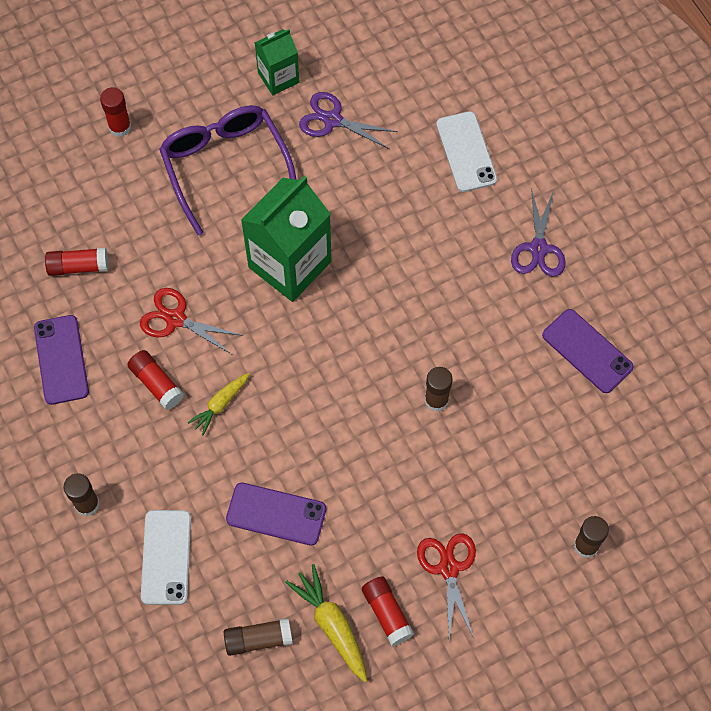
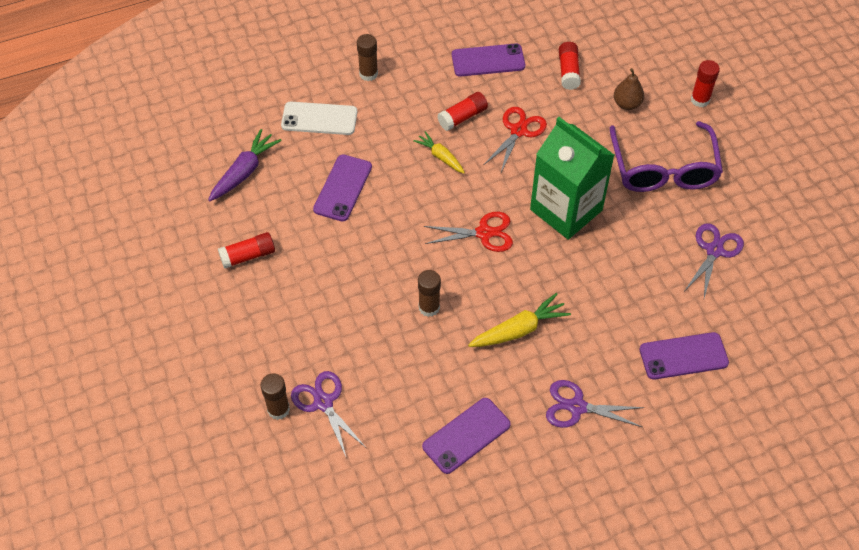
camera: 95 degrees right, 10 degrees down
purple glasses [159,105,296,235] -> purple glasses turned 105 degrees clockwise [610,121,723,192]
brown glue stick [224,618,293,656] -> purple carrot [208,129,282,201]
green carton [255,29,299,95] -> none
yellow carrot [285,564,367,682] -> yellow carrot moved to [468,293,571,347]
red scissors [417,533,476,639] -> red scissors moved to [424,212,513,252]
white phone [436,111,497,192] -> purple phone [640,332,729,380]
none -> purple scissors [291,371,366,456]
none -> brown pear [614,68,644,110]

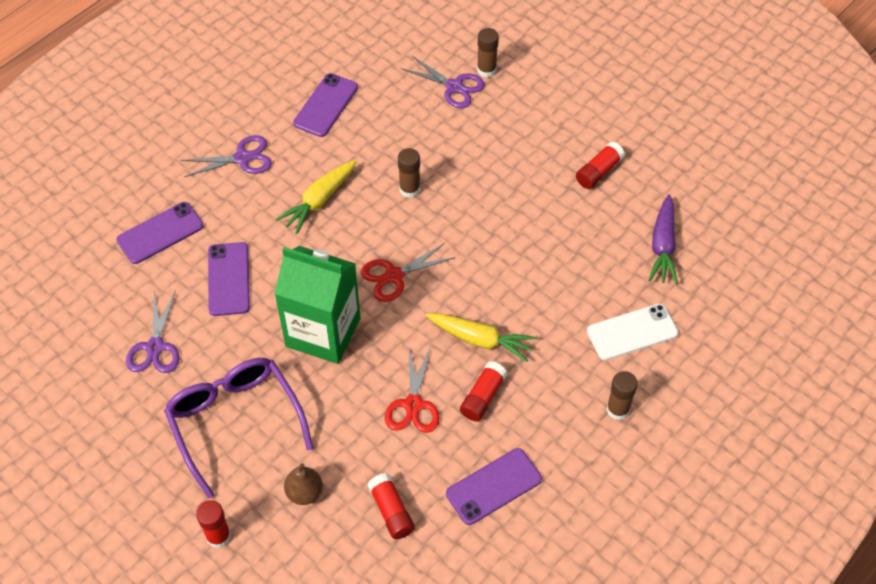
camera: 155 degrees right, 0 degrees up
purple phone [313,155,372,221] -> purple phone moved to [208,242,250,316]
yellow carrot [413,131,465,173] -> yellow carrot [426,313,537,362], size x1.52

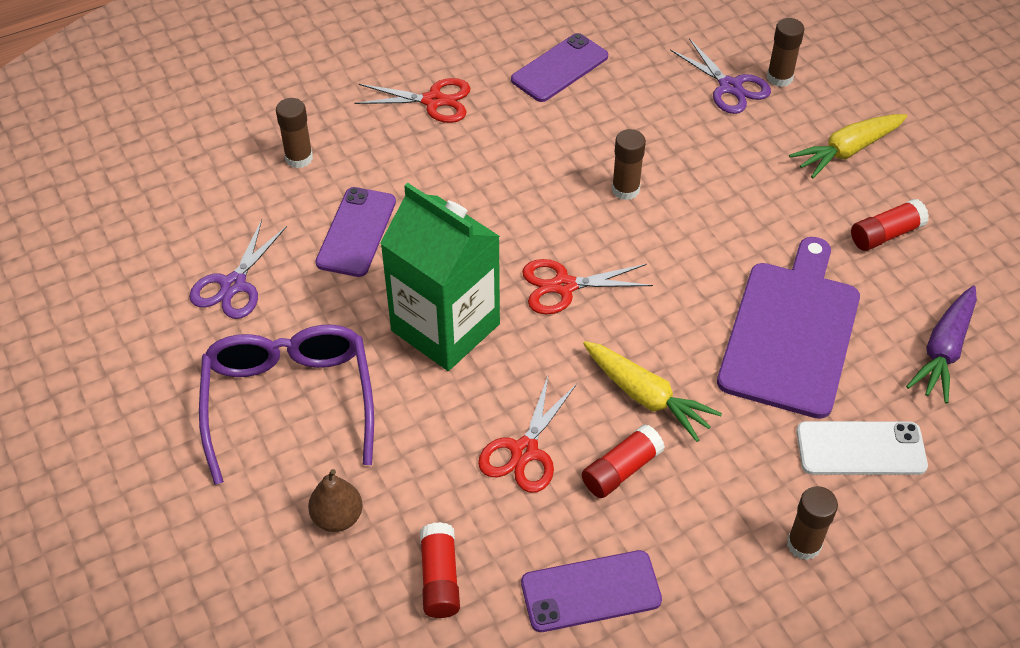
camera: 20 degrees right, 5 degrees down
purple phone [116,202,204,264] -> brown glue stick [276,98,313,168]
purple scissors [181,135,272,177] -> red scissors [355,78,471,123]
red glue stick [196,500,231,548] -> none
yellow carrot [276,160,357,234] -> yellow carrot moved to [789,114,907,179]
none -> purple cutting board [717,237,860,419]

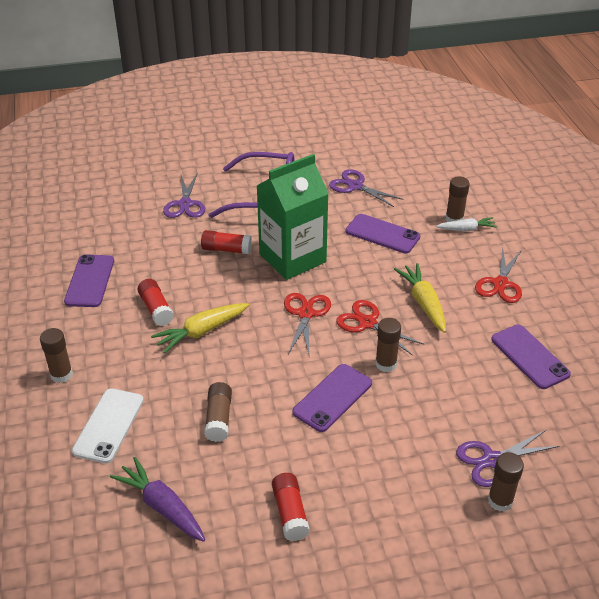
camera: 105 degrees right, 10 degrees down
brown pear [308,469,363,532] -> purple scissors [163,172,205,218]
red glue stick [420,522,460,618] -> red glue stick moved to [201,230,252,254]
red scissors [478,374,577,493] -> red scissors moved to [336,300,424,355]
purple cutting board [717,237,860,419] -> brown glue stick [204,382,232,442]
yellow carrot [789,114,907,179] -> yellow carrot moved to [394,263,446,333]
none -> purple phone [292,364,372,432]
none -> white carrot [436,217,497,231]

